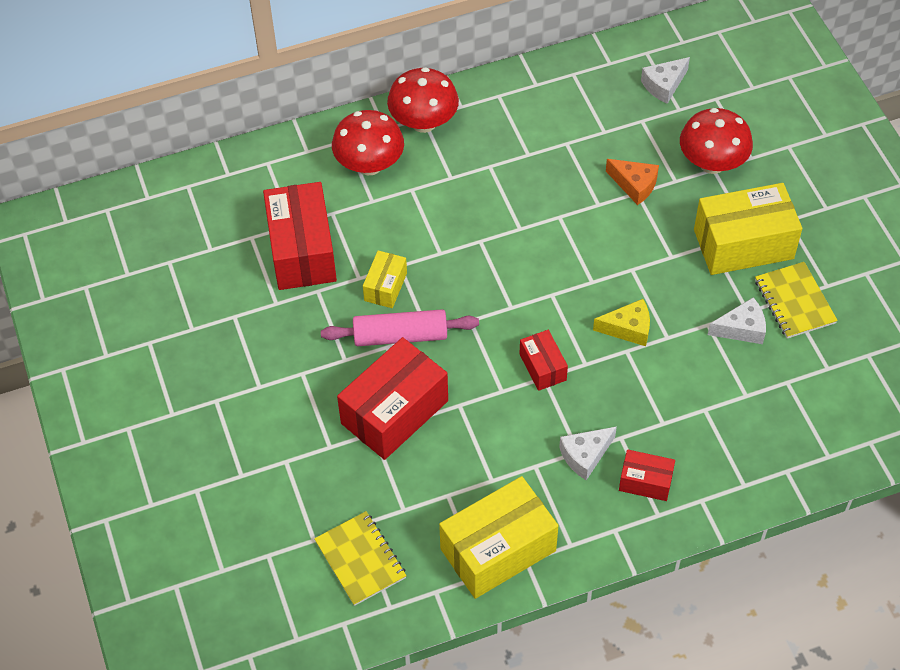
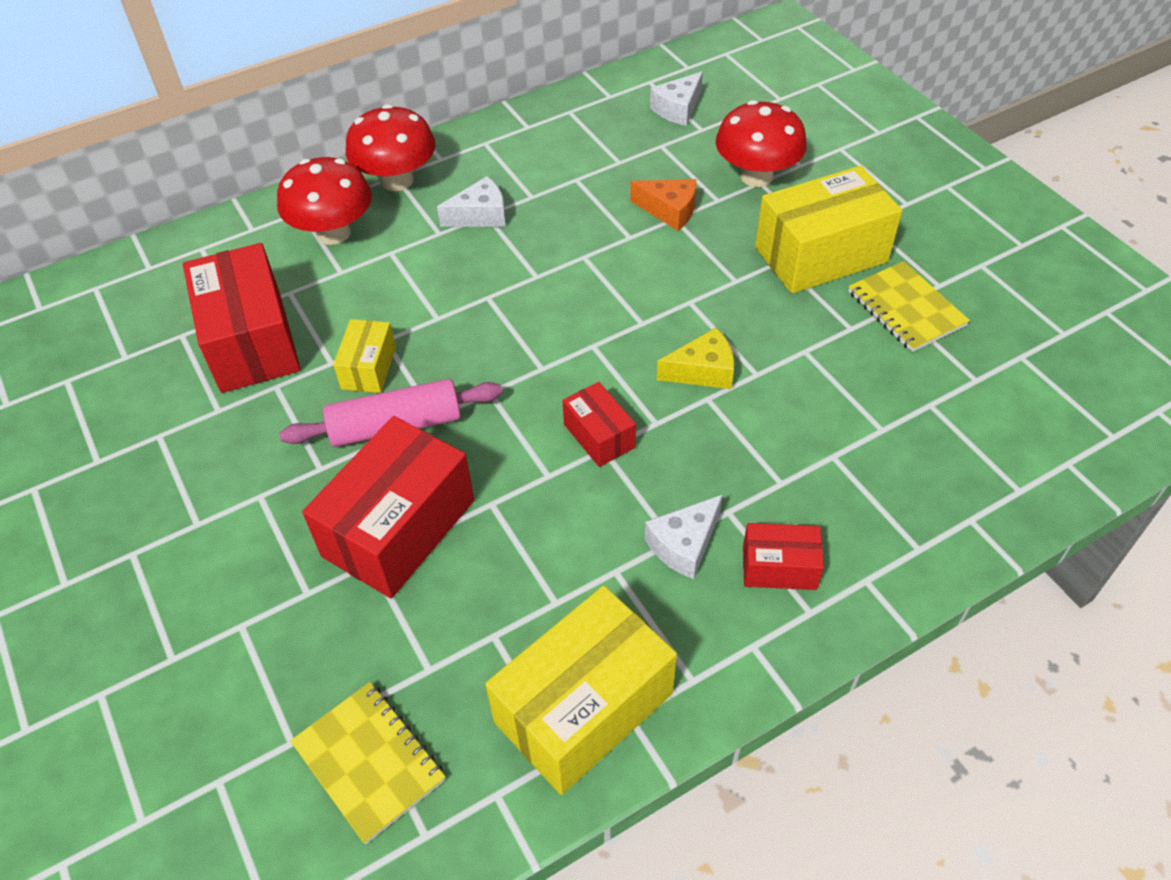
camera: 10 degrees left, 5 degrees down
white cheese [708,297,766,344] -> white cheese moved to [437,176,506,227]

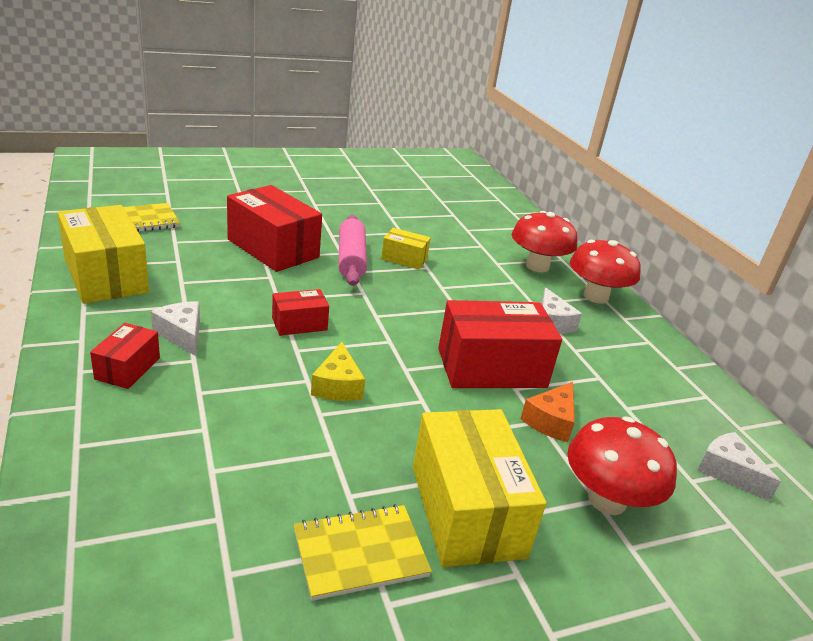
camera: 95 degrees right, 20 degrees down
red box [183,243,301,393] -> red box moved to [438,300,562,388]

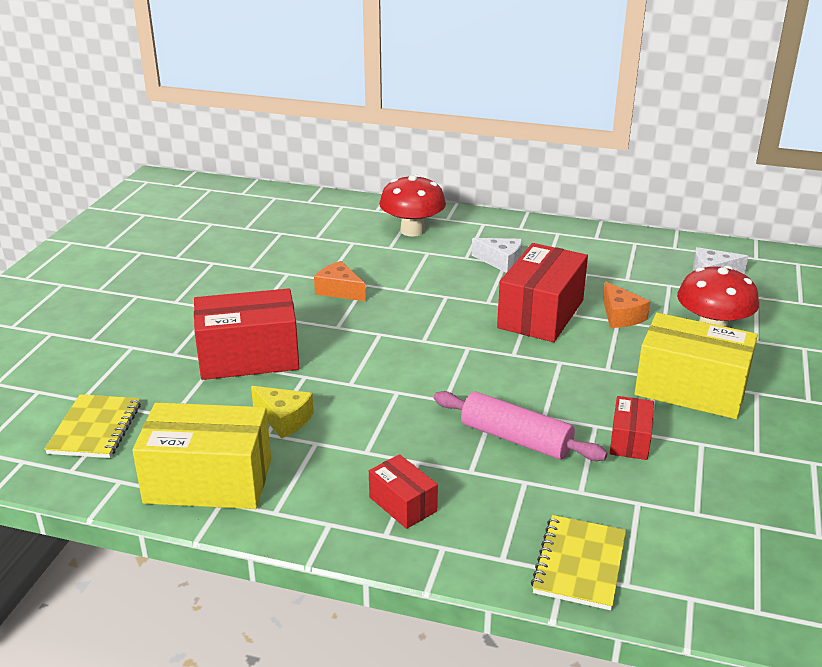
camera: 50 degrees left, 0 degrees up
white cheese [151,301,200,356] -> none
red box [272,289,329,336] -> red box moved to [610,396,654,460]
yellow notebook [294,504,432,601] -> yellow notebook moved to [531,515,626,610]
yellow cheese [311,342,365,401] -> yellow cheese moved to [251,386,314,438]
pink rolling pin [338,215,367,286] -> pink rolling pin moved to [434,391,608,461]
yellow box [381,228,431,269] -> orange cheese [314,261,366,301]
red mushroom [570,240,641,304] -> none

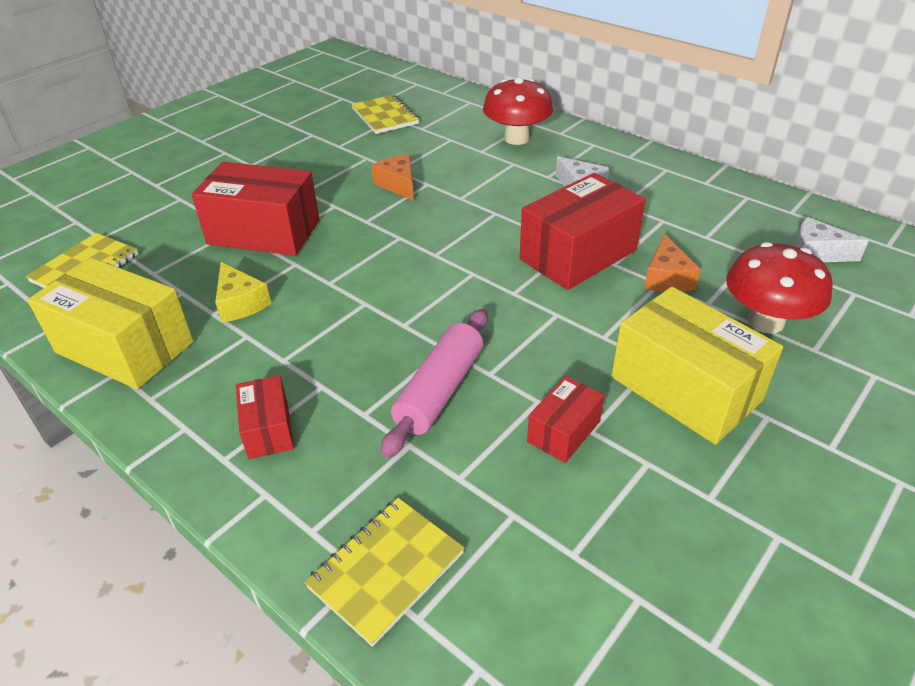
camera: 25 degrees right, 10 degrees up
pink rolling pin [434,391,608,461] -> pink rolling pin turned 60 degrees clockwise [381,309,488,458]
none -> yellow notebook [351,95,419,134]

